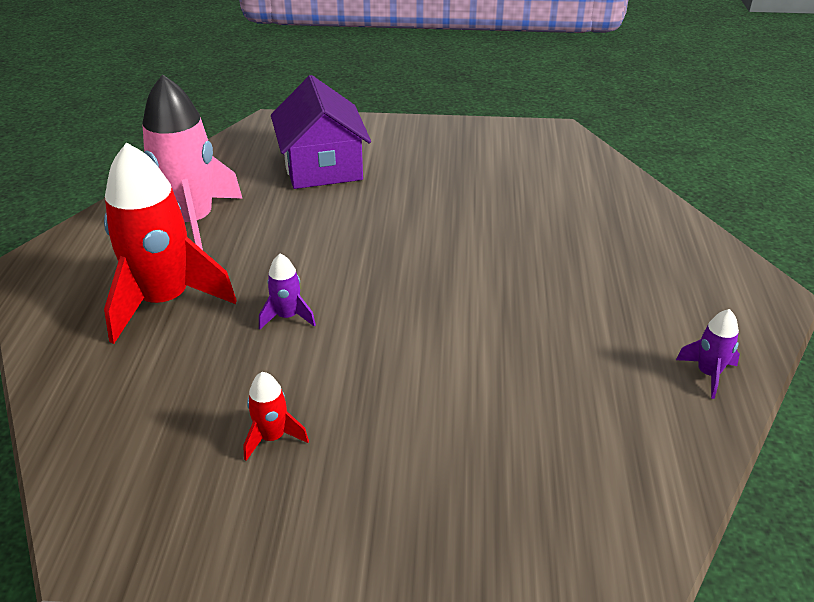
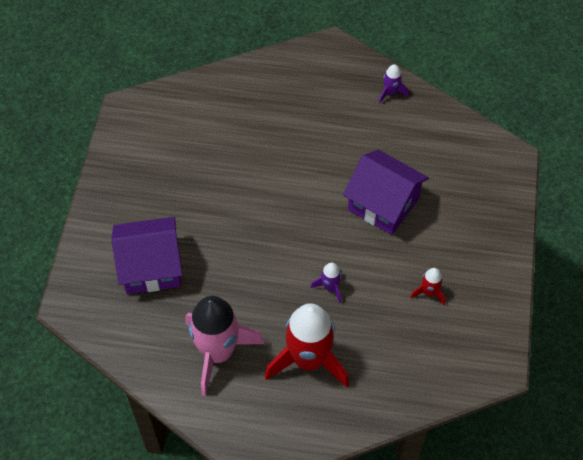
camera: 85 degrees left, 20 degrees up
none -> purple house [343,150,429,235]

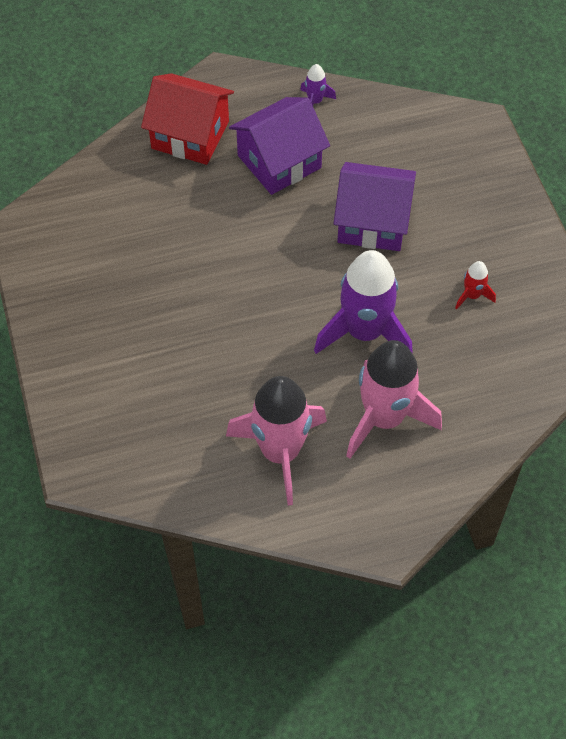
camera: 25 degrees left, 0 degrees up
purple house [111,217,182,294] -> purple house moved to [229,97,330,195]
red rocket [265,303,349,388] -> pink rocket [346,340,442,459]
purple rocket [311,263,342,303] -> purple rocket [314,250,413,354], size x2.31
none -> red house [141,73,234,165]

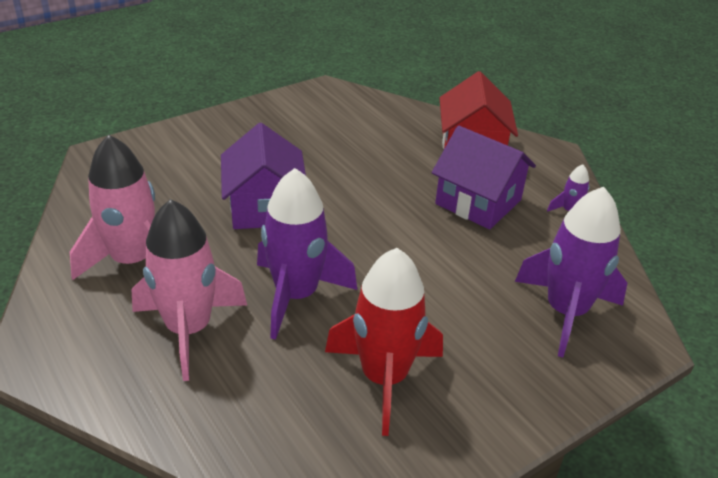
camera: 70 degrees right, 20 degrees down
purple house [333,162,416,251] -> purple house moved to [221,123,306,229]
red rocket [455,261,496,309] -> red rocket [325,248,443,436], size x2.31
none -> purple rocket [515,187,627,357]

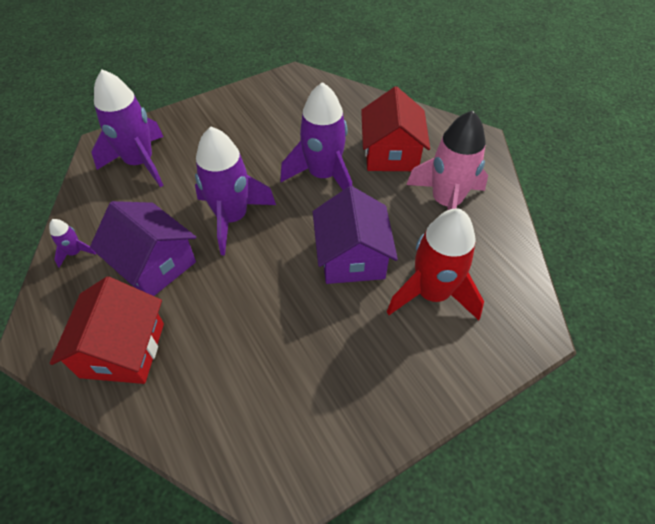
camera: 175 degrees left, 15 degrees up
pink rocket [131,199,247,381] -> red house [361,86,430,171]
red rocket [325,248,443,436] -> red rocket moved to [387,208,484,320]
none -> purple rocket [195,127,276,255]

